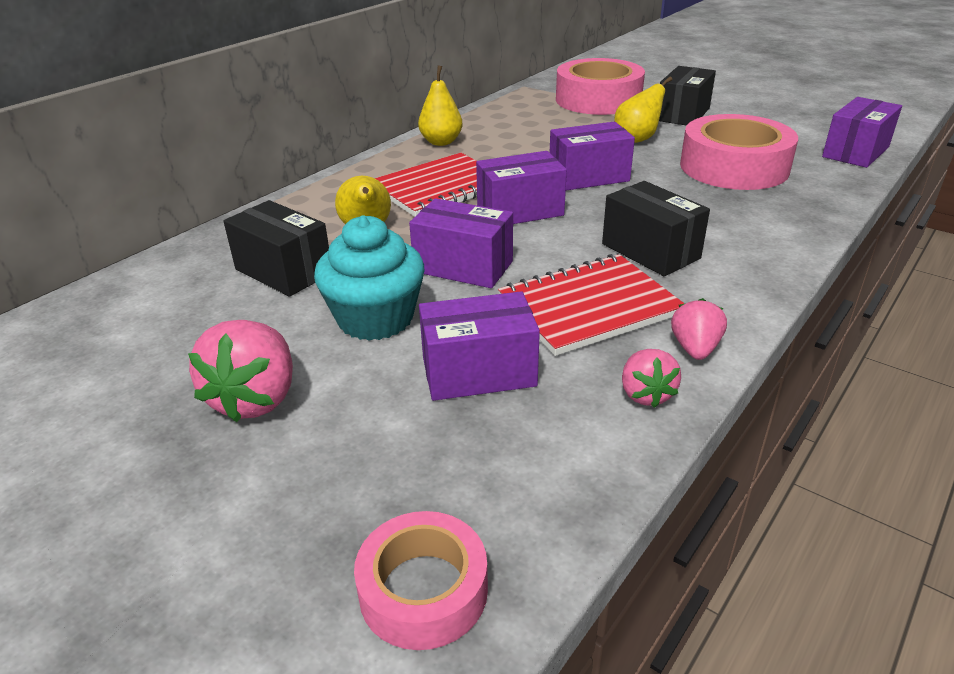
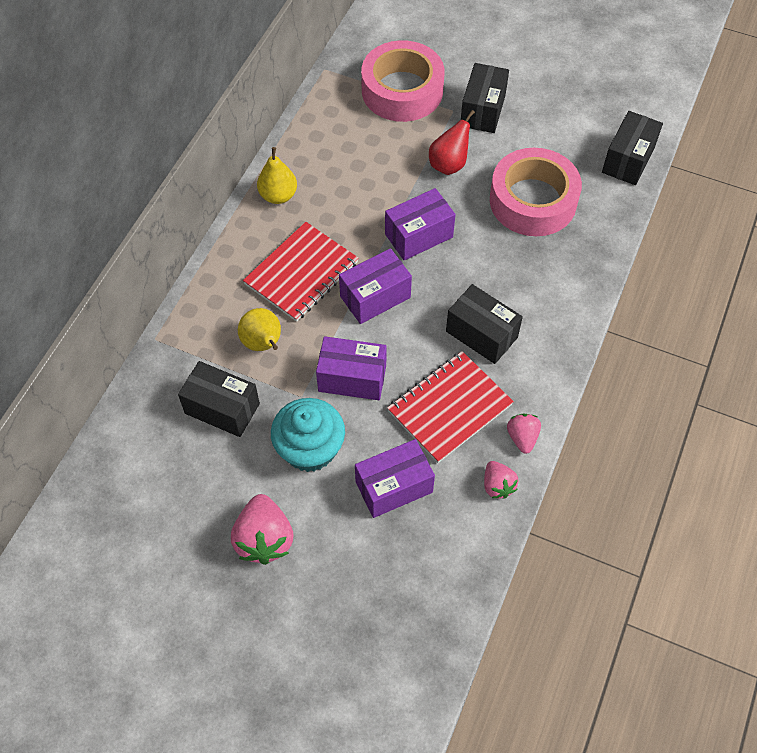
camera: 15 degrees left, 25 degrees up
pink tape [354,511,488,650] -> none
yellow pear [614,76,672,143] -> red pear [429,110,475,175]
purple box [822,97,902,168] -> black box [602,111,663,185]

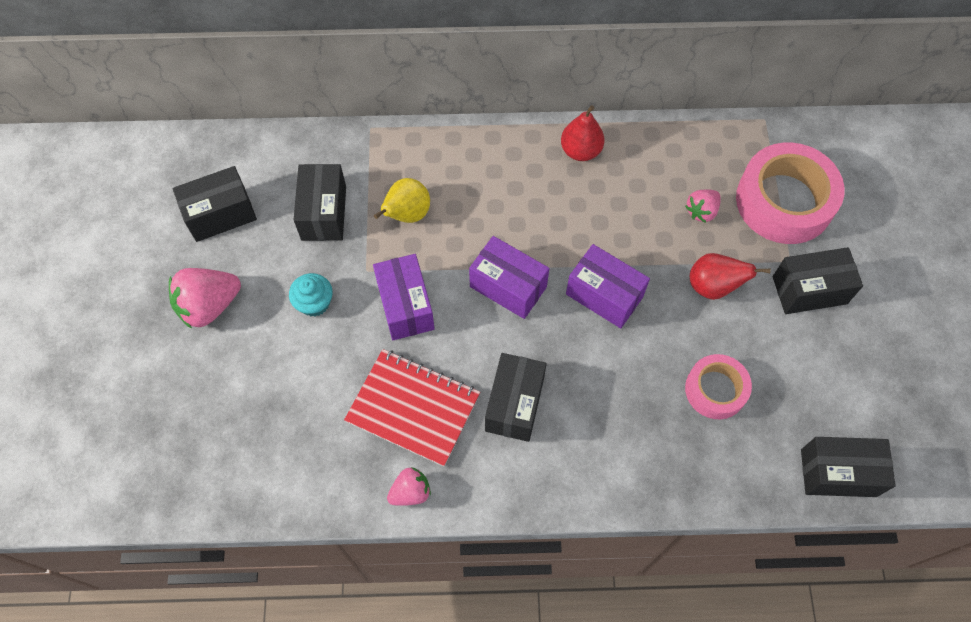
camera: 65 degrees right, 5 degrees up
red notebook [243,222,359,322] -> none
yellow pear [257,147,297,204] -> red pear [561,105,605,161]
turquoise cupcake [271,398,345,472] -> turquoise cupcake [289,273,333,316], size x0.58
purple box [355,439,435,518] -> none
pink strawberry [484,461,518,499] -> pink strawberry moved to [685,189,721,223]
pink tape [490,148,582,236] -> pink tape [685,354,752,419], size x0.58
none -> black box [173,166,257,242]

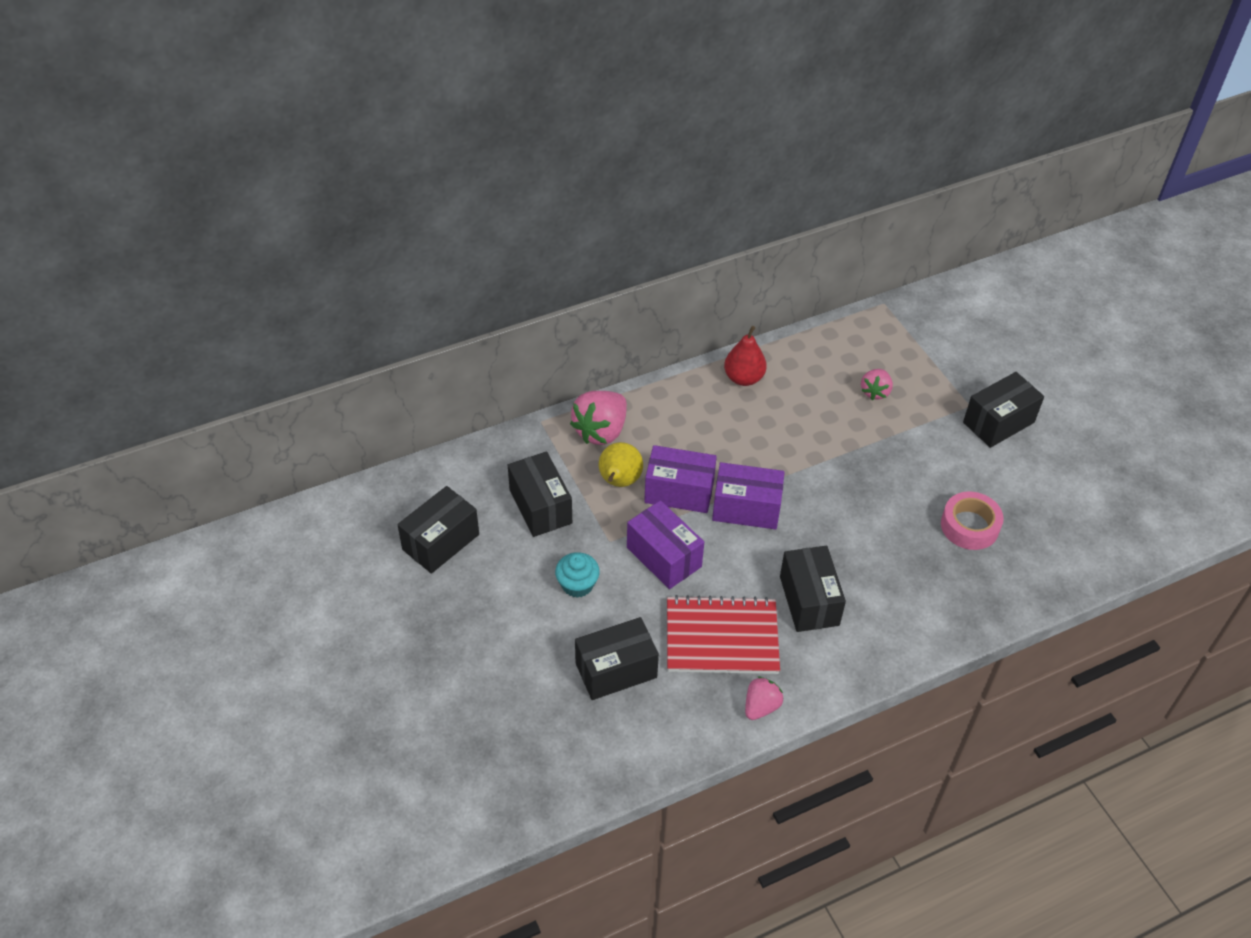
camera: 25 degrees left, 15 degrees down
pink strawberry [169,268,241,329] -> pink strawberry moved to [570,391,627,445]
purple box [566,244,650,328] -> purple box moved to [644,445,717,513]
red pear [690,253,771,300] -> none
pink tape [736,142,845,244] -> none
black box [801,437,896,497] -> black box moved to [575,617,659,700]

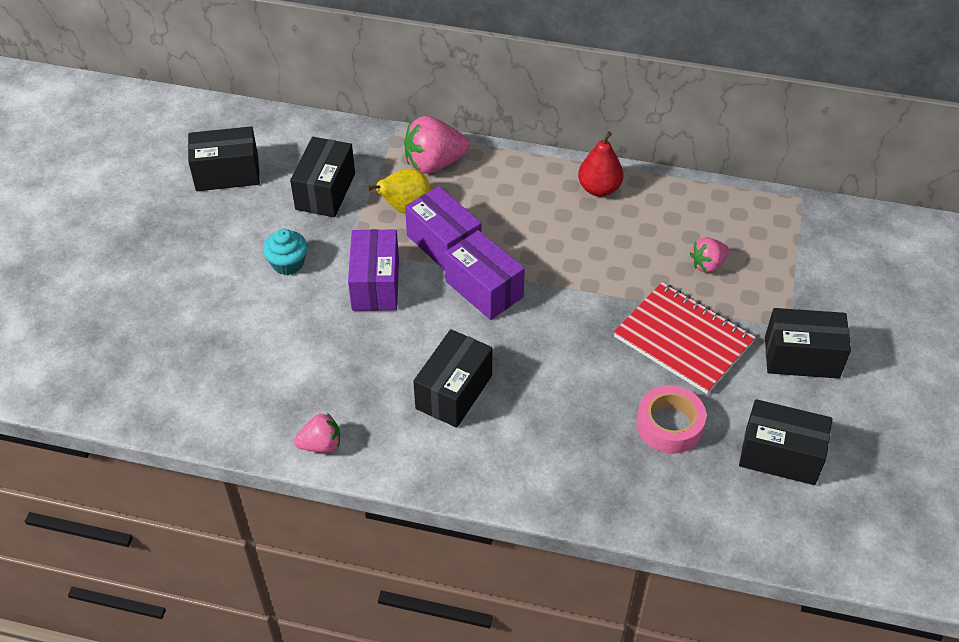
camera: 40 degrees right, 0 degrees up
black box [575,617,659,700] -> black box moved to [739,399,832,485]
red notebook [667,595,780,674] -> red notebook moved to [614,282,756,394]

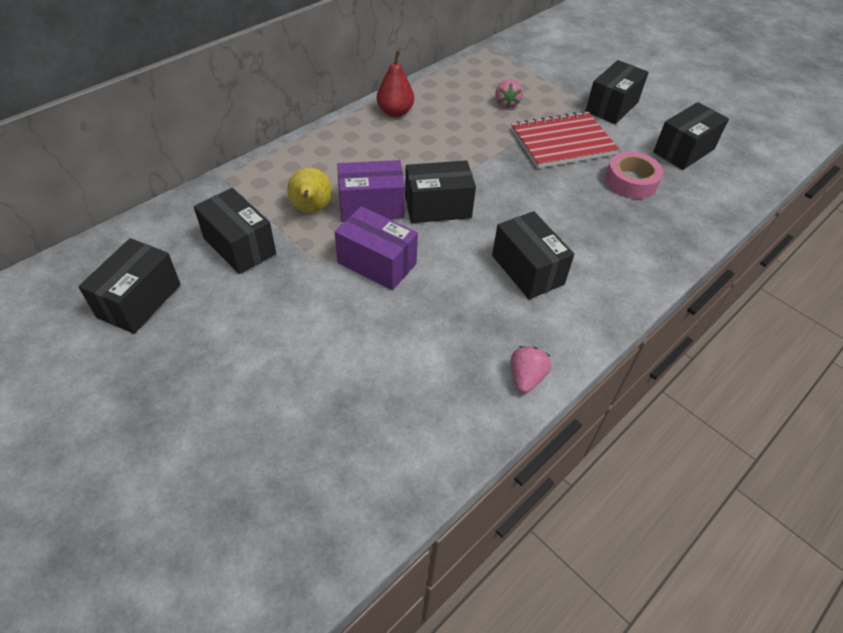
camera: 60 degrees left, 0 degrees up
turquoise cupcake [263,229,308,275] -> none
pink strawberry [404,116,470,174] -> none
purple box [445,230,525,320] -> black box [405,160,476,223]

